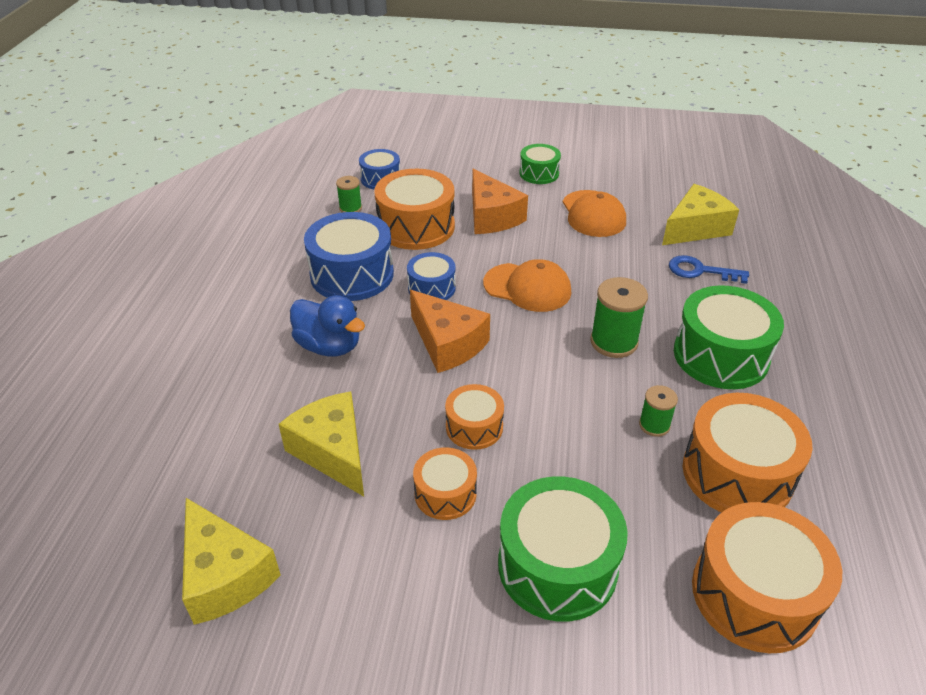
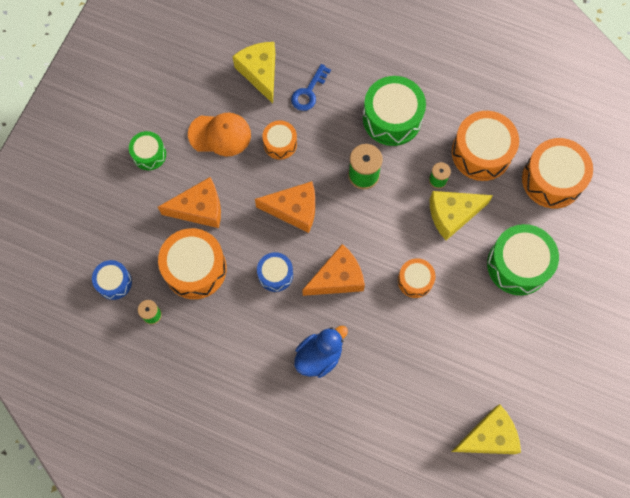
camera: 75 degrees left, 30 degrees up
yellow cheese [279,391,364,496] -> yellow cheese moved to [430,191,493,240]
blue drum [304,212,394,301] -> none
orange drum [413,447,477,520] -> orange drum moved to [263,121,297,160]
orange cap [483,259,571,312] -> orange cheese [255,181,315,233]

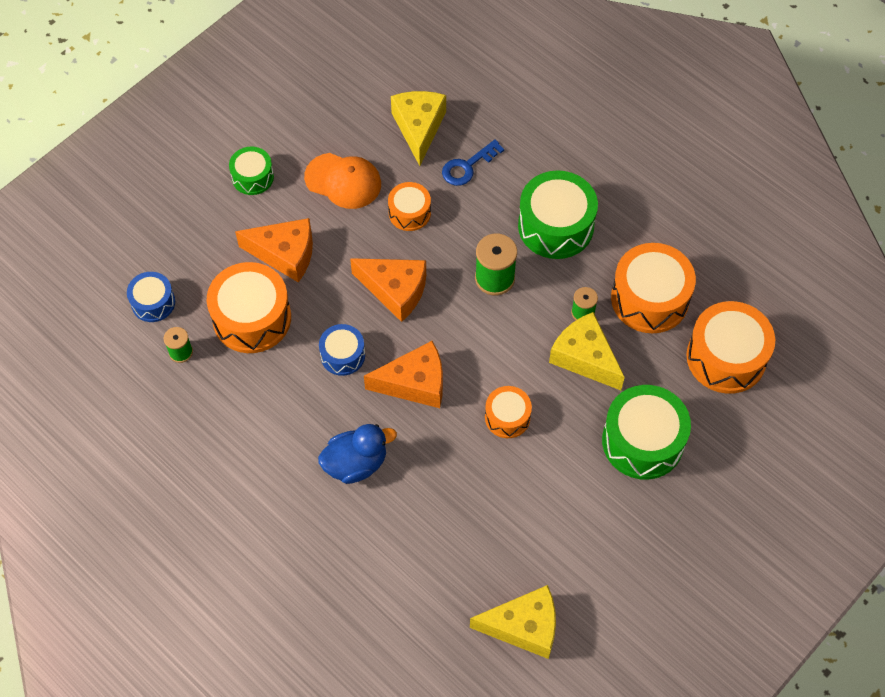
camera: 20 degrees right, 10 degrees down
yellow cheese [430,191,493,240] -> yellow cheese turned 45 degrees clockwise [549,312,625,390]

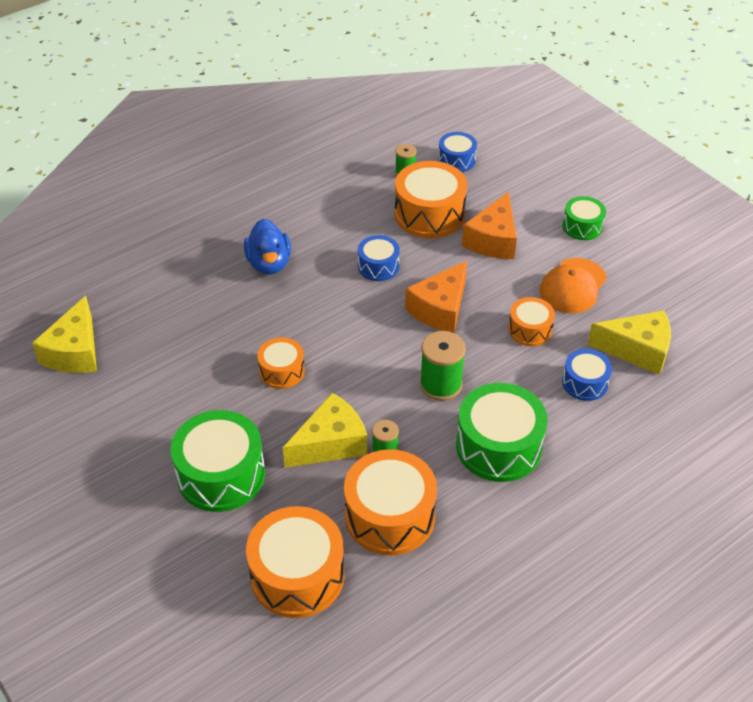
camera: 100 degrees right, 15 degrees down
orange cheese [364,341,443,408] -> none
blue key [442,139,504,186] -> blue drum [562,349,612,401]

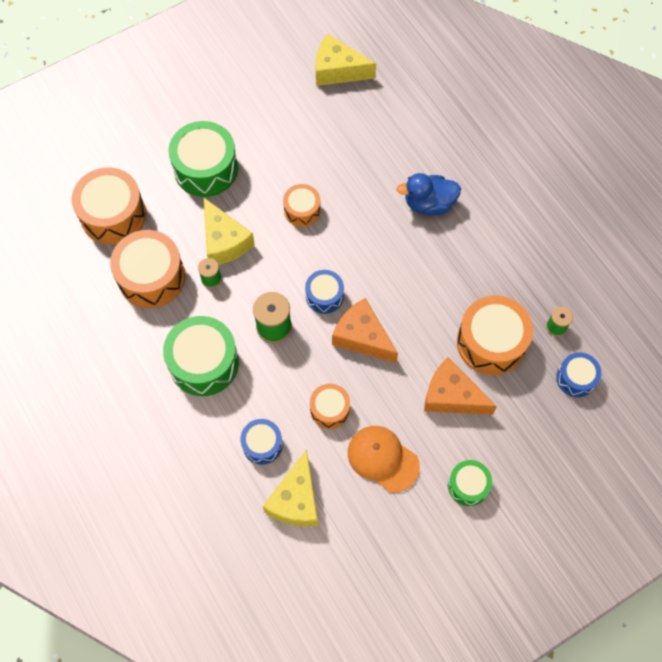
camera: 95 degrees right, 20 degrees up
blue drum [358,235,400,281] -> blue drum moved to [305,270,344,314]

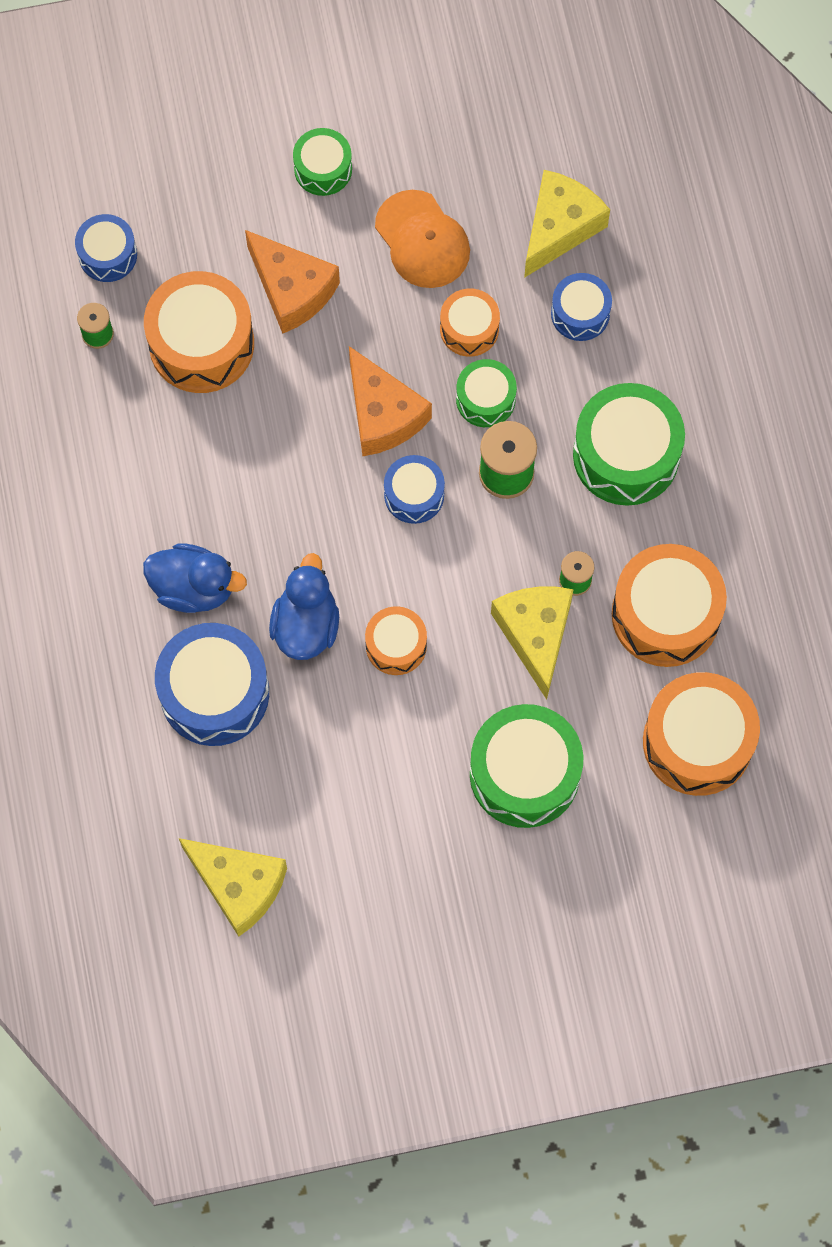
camera: 160 degrees left, 5 degrees up
none -> blue drum [155,623,269,746]
none -> blue duck [269,553,339,660]
none -> green drum [456,359,517,427]

